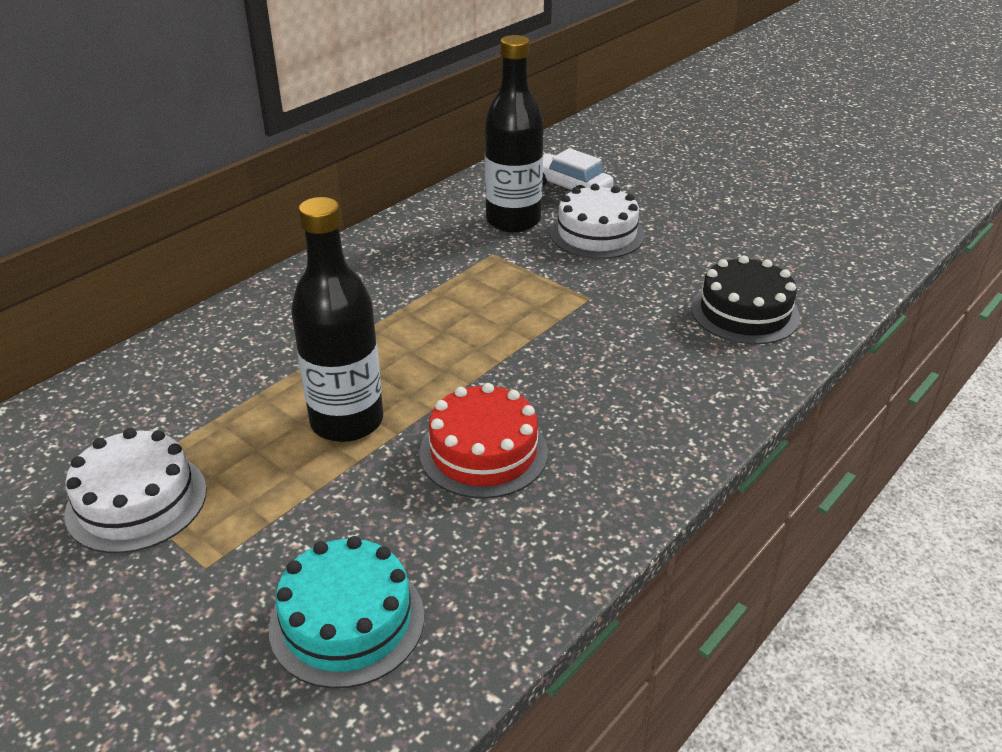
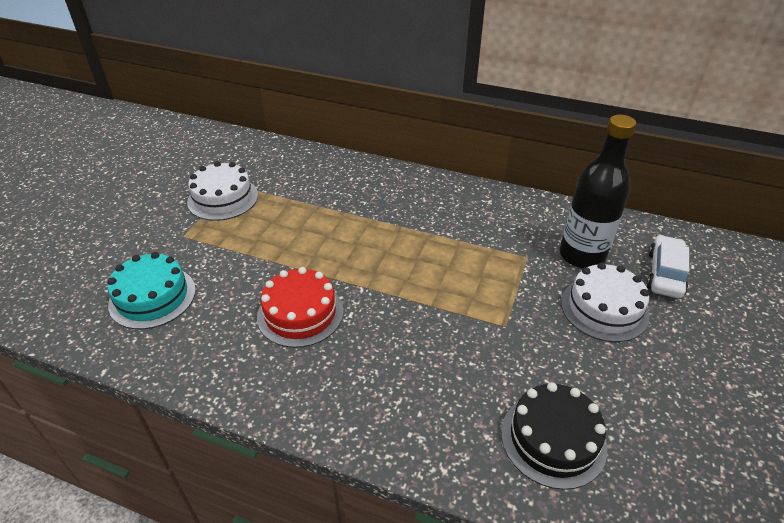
camera: 70 degrees right, 5 degrees up
black bottle [291,197,383,442] -> none

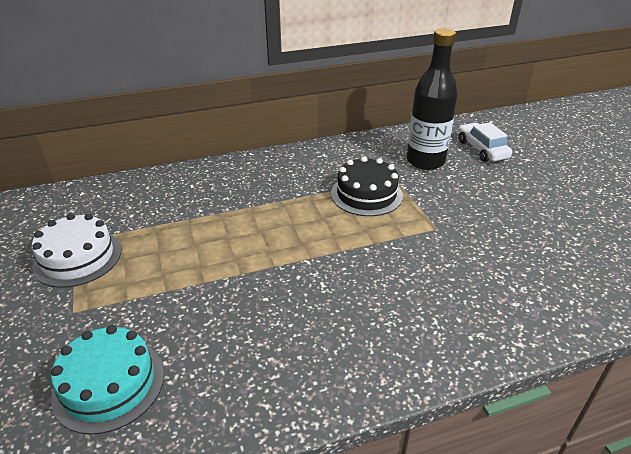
camera: 40 degrees left, 5 degrees down
red cake [257,267,343,348] -> none
black cake [501,382,607,490] -> black cake moved to [331,156,403,216]
white cake [561,262,649,342] -> none

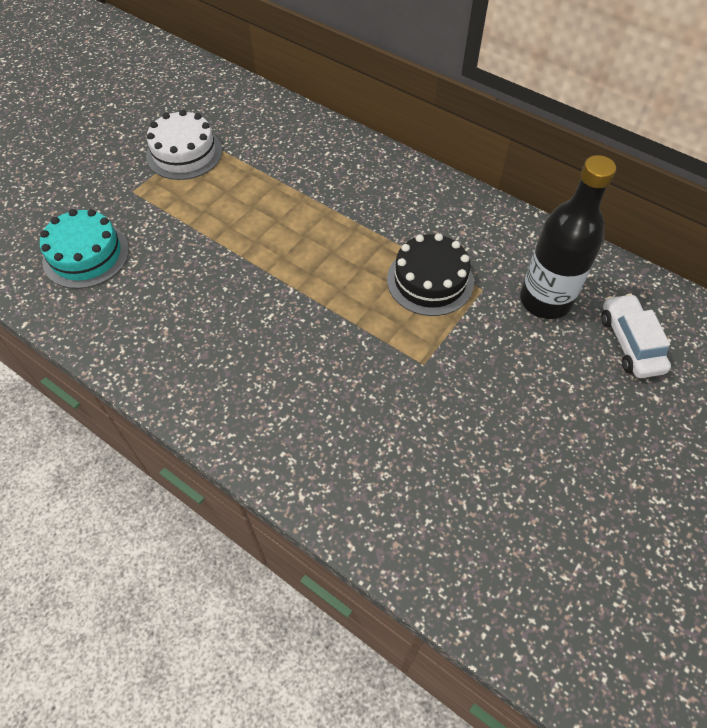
camera: 55 degrees right, 20 degrees up
white car [458,122,512,162] -> white car turned 45 degrees counterclockwise [601,294,671,378]

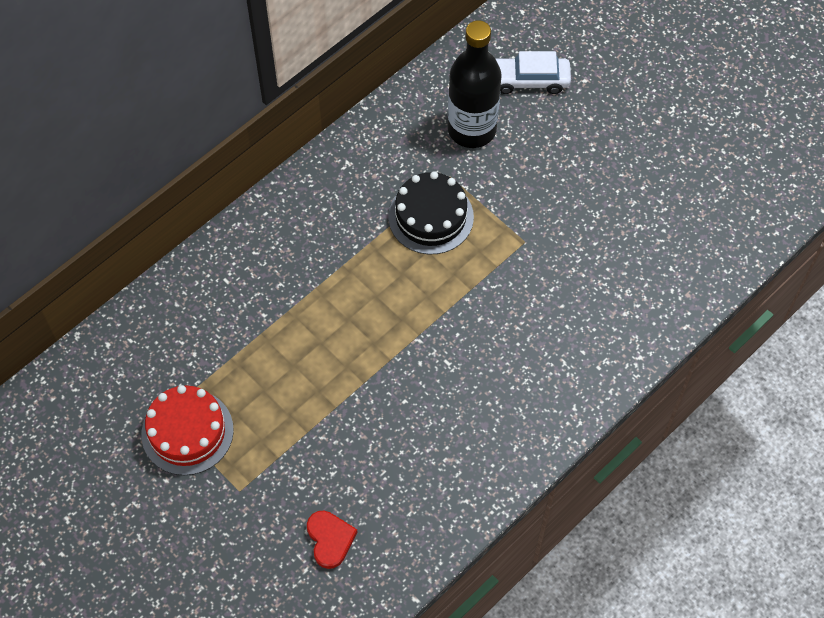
camera: 80 degrees left, 5 degrees up
turquoise cake [40,209,129,289] -> red heart [307,511,357,569]
white cake [146,110,222,180] -> red cake [141,385,234,475]

